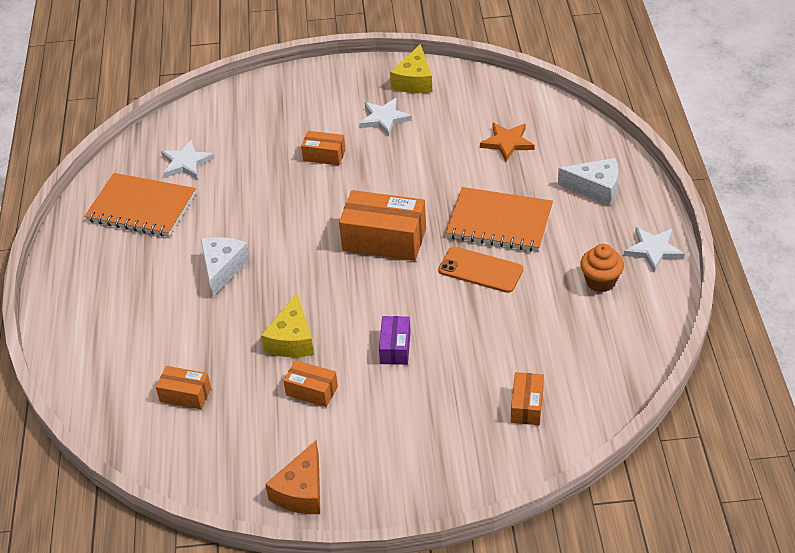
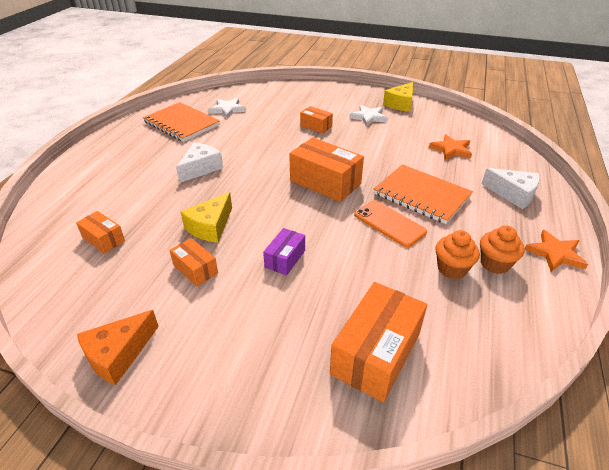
camera: 20 degrees right, 5 degrees down
orange box [511,372,544,425] -> orange box [330,282,427,403], size x1.86
white star [624,227,685,272] -> orange star [524,230,588,272]
none -> orange cupcake [435,230,480,279]

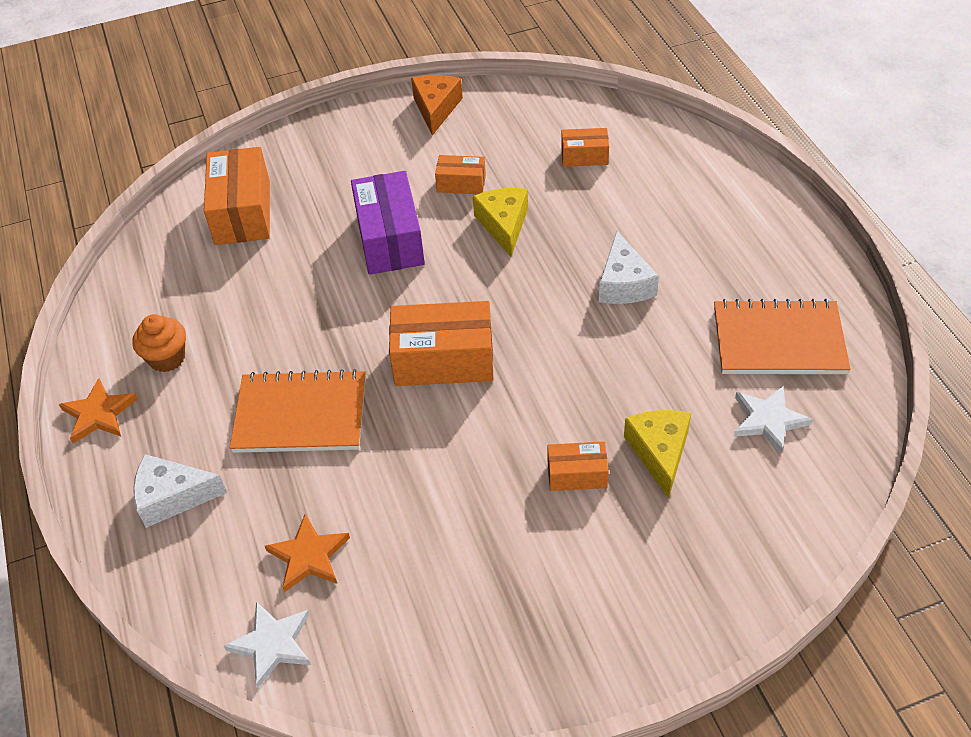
camera: 145 degrees right, 10 degrees up
purple box [263,228,305,276] -> purple box [351,171,425,275], size x1.86
white star [349,105,388,127] -> white star moved to [224,602,311,688]
orange phone [354,200,427,247] -> none
yellow cheese [383,82,413,112] -> yellow cheese moved to [624,410,691,499]
orange cupcake [435,230,480,279] -> none

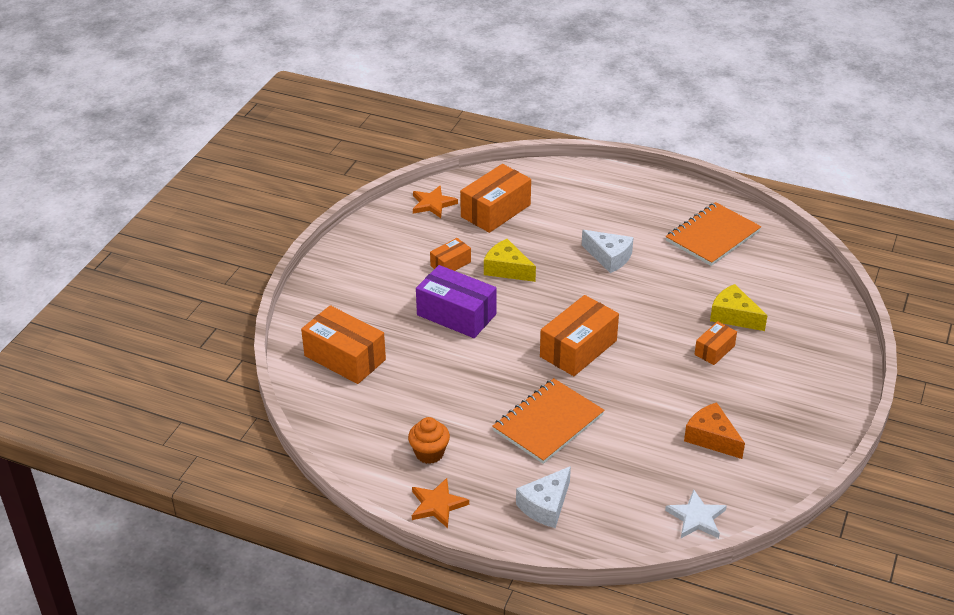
camera: 50 degrees left, 10 degrees down
orange star [265,514,350,592] -> orange star moved to [413,186,458,218]
orange cheese [411,75,463,136] -> orange cheese moved to [684,402,745,459]
orange box [561,128,609,167] -> orange box [460,164,531,233], size x1.86
white star [733,385,813,454] -> none

